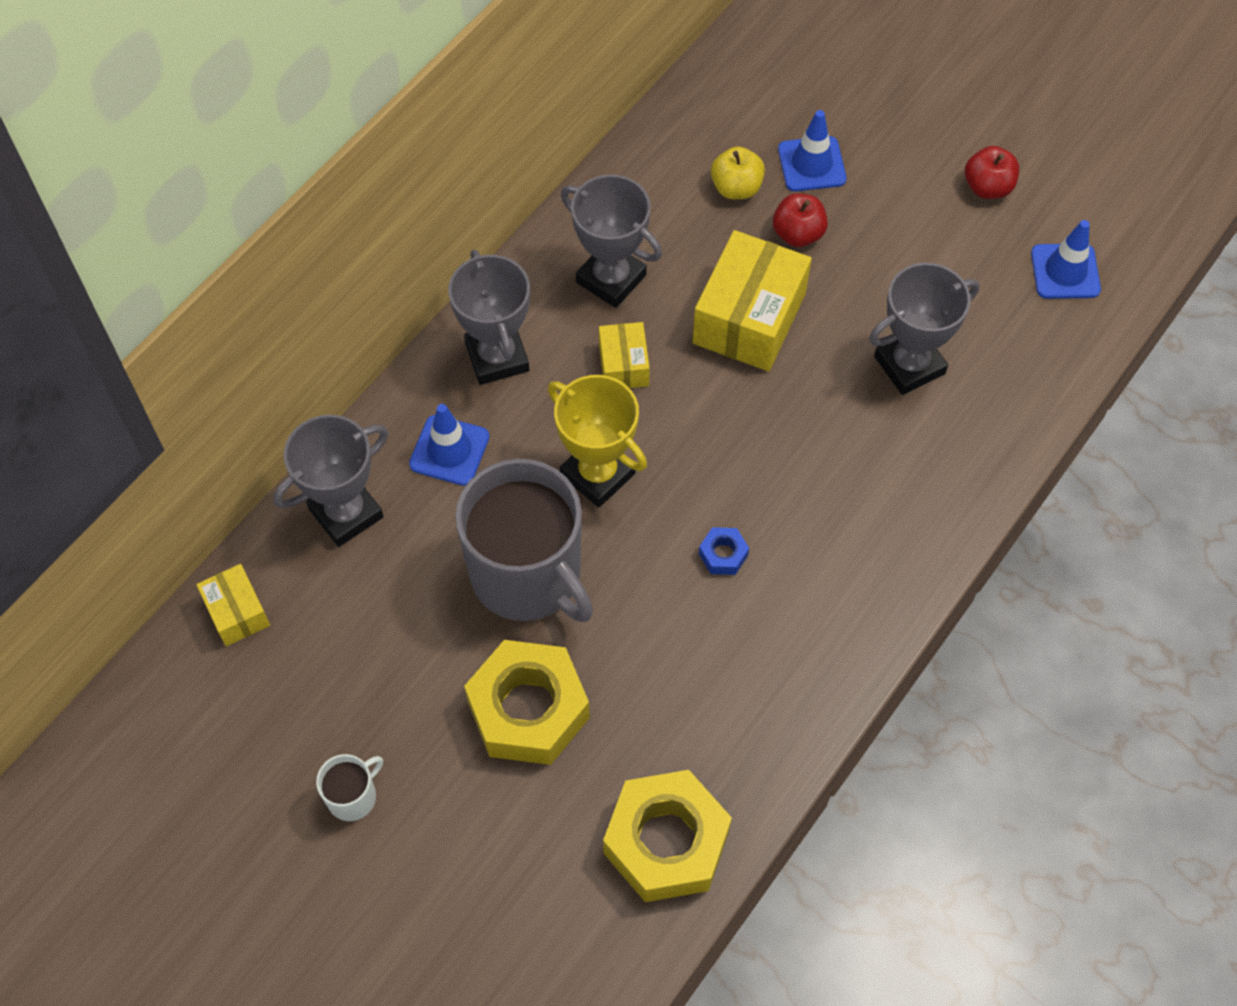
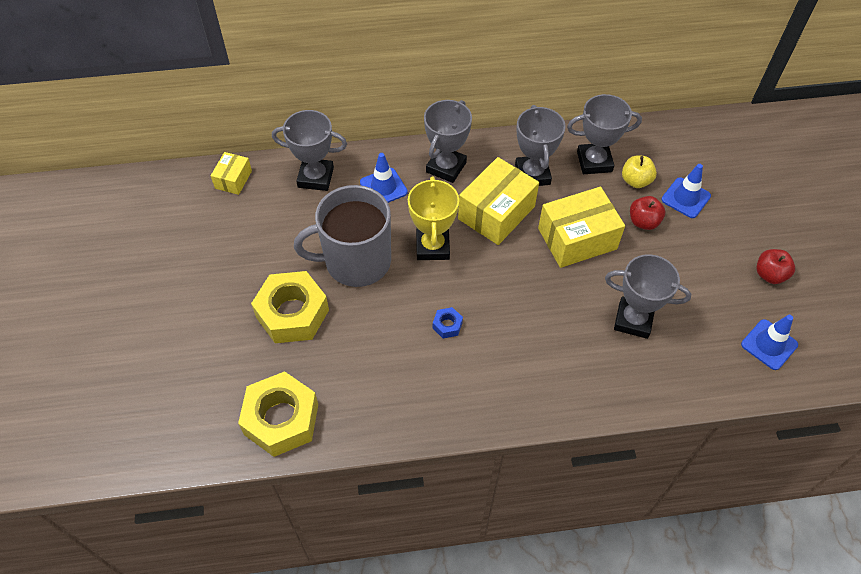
camera: 45 degrees right, 5 degrees down
white mug [316,754,383,821] -> none
grey mug [455,459,593,622] -> grey mug turned 75 degrees clockwise [294,185,391,287]
yellow box [599,322,650,388] -> yellow box [458,157,539,245], size x1.89
none -> grey trophy [567,94,642,174]

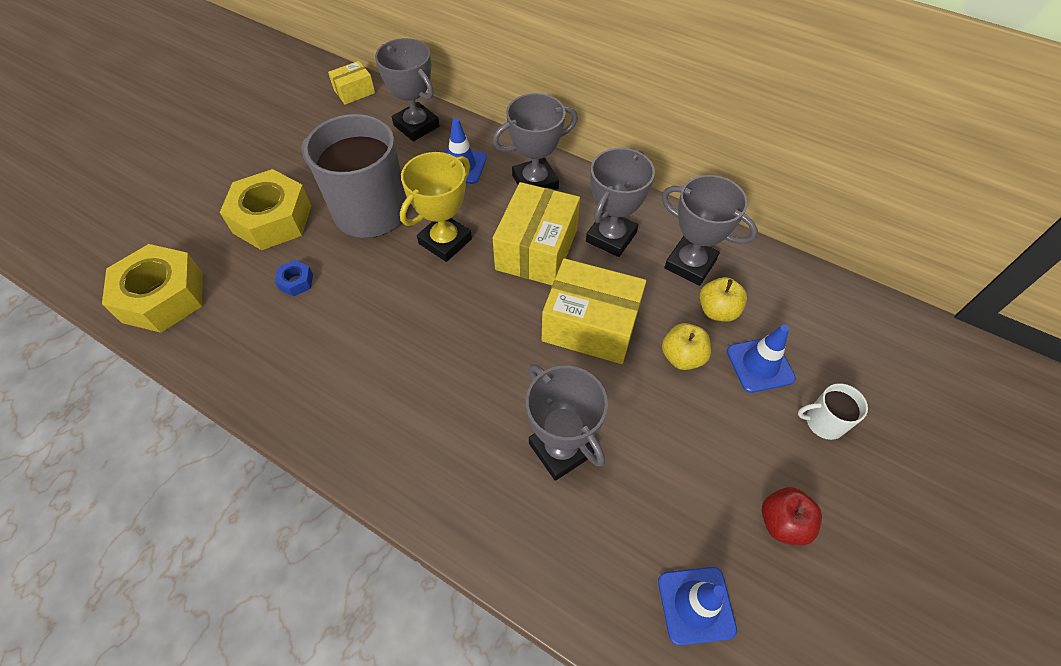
camera: 40 degrees right, 0 degrees up
blue nut [433,307,463,338] -> blue nut moved to [275,260,313,297]
yellow box [458,157,539,245] -> yellow box turned 60 degrees counterclockwise [493,182,580,285]
red apple [630,196,665,230] -> yellow apple [662,323,711,370]
none -> white mug [798,383,868,440]

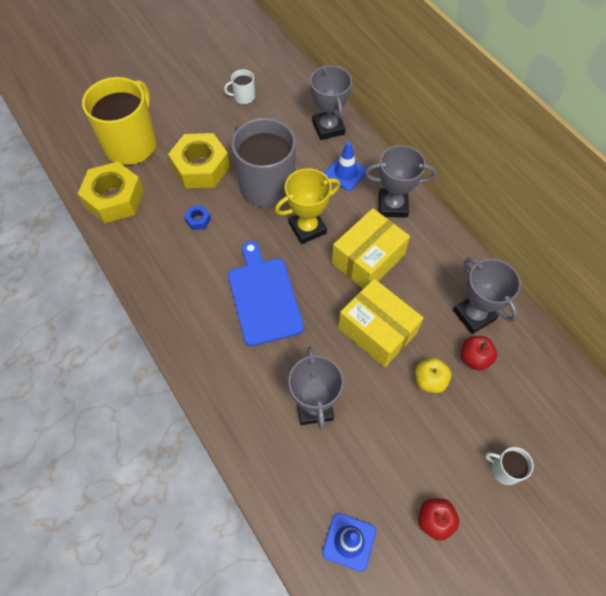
camera: 25 degrees right, 5 degrees up
yellow box [328,61,375,105] -> none
grey trophy [586,148,655,257] -> none
yellow apple [700,277,747,322] -> red apple [461,336,497,371]
blue traffic cone [727,325,796,393] -> none
none -> yellow mug [82,77,157,165]
none -> white mug [224,69,255,104]
none -> blue cutting board [228,241,304,346]

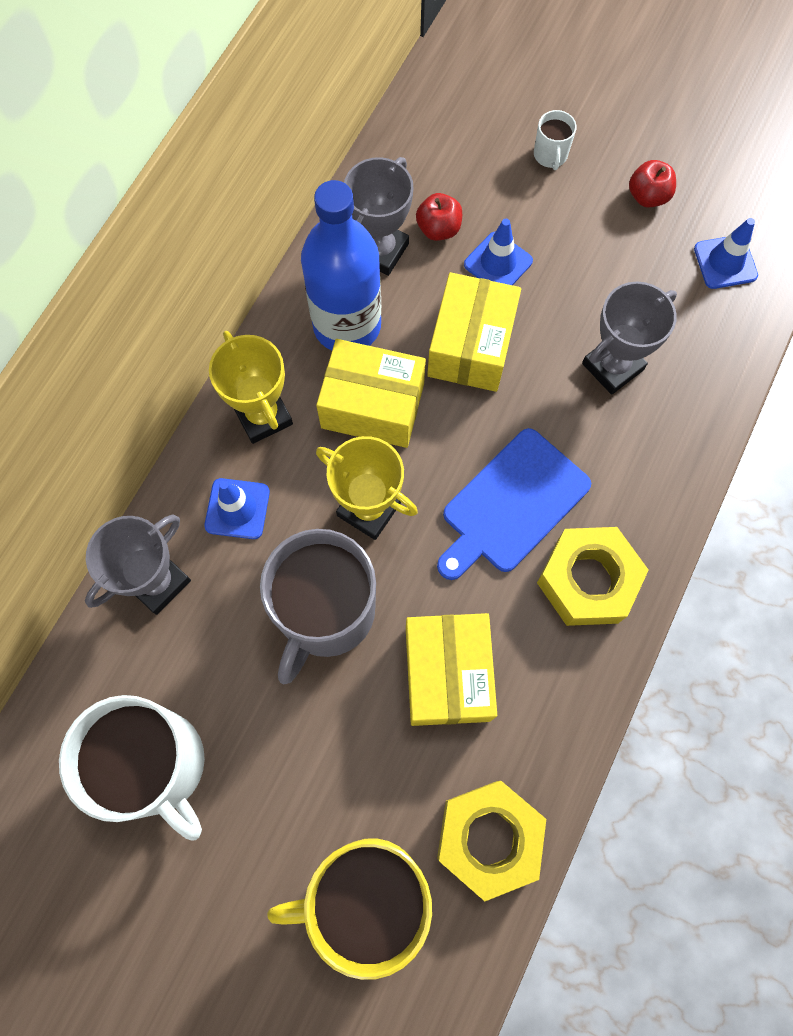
camera: 120 degrees left, 10 degrees up
yellow nut [168,133,230,188] -> yellow nut moved to [537,527,649,626]
blue nut [184,205,211,230] -> yellow box [406,613,497,726]
white mug [224,69,255,104] -> white mug [59,695,205,841], size x2.39
grey trophy [365,145,436,218] -> yellow trophy [209,331,293,444]
yellow apple [415,358,451,393] -> blue traffic cone [464,219,533,285]
none -> blue bottle [301,180,381,351]

